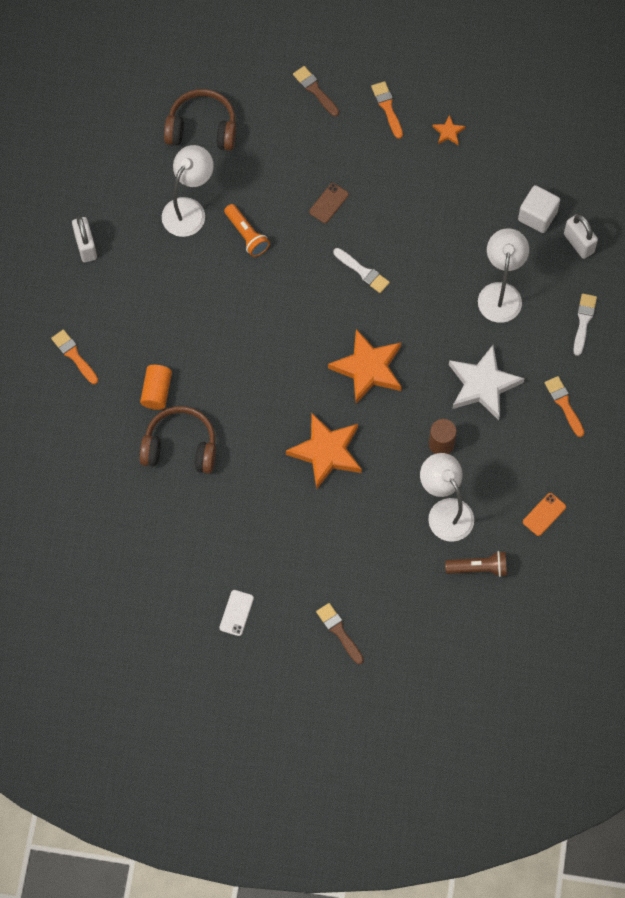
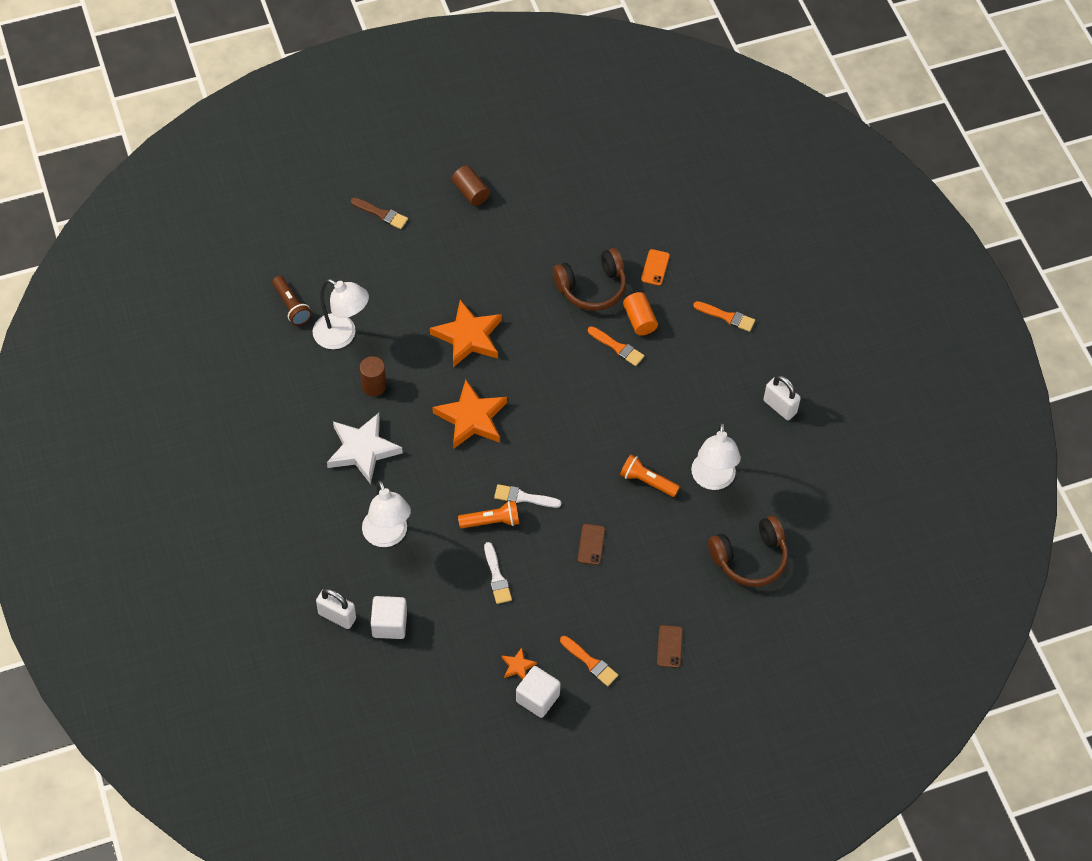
camera: 150 degrees right, 10 degrees down
white phone [219,590,254,636] -> brown cylinder [452,165,490,206]
brown brush [293,66,339,117] -> brown phone [657,625,683,668]
brown flashlight [445,551,507,577] -> brown flashlight turned 90 degrees counterclockwise [272,276,312,326]
orange phone [523,493,566,536] -> orange phone moved to [641,249,670,285]
orange brush [545,376,584,437] -> orange brush moved to [588,326,644,366]
white brush [573,293,597,356] -> white brush moved to [484,542,512,604]
none -> orange flashlight [458,501,519,528]
none -> white cube [516,666,561,718]

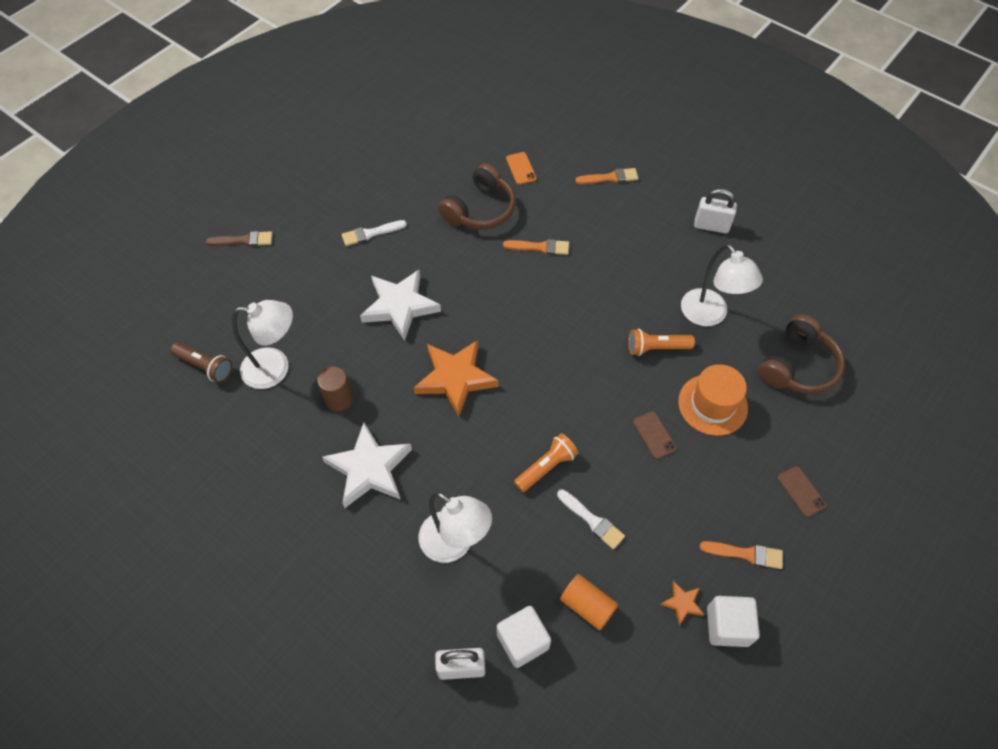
camera: 30 degrees left, 0 degrees up
orange star [430,300,502,367] -> white star [360,269,441,341]
brown cylinder [452,165,490,206] -> none
white brush [494,484,562,508] -> white brush moved to [342,220,407,246]
orange cylinder [623,292,658,335] -> orange cylinder moved to [560,574,618,631]
none -> orange hat [678,364,748,436]

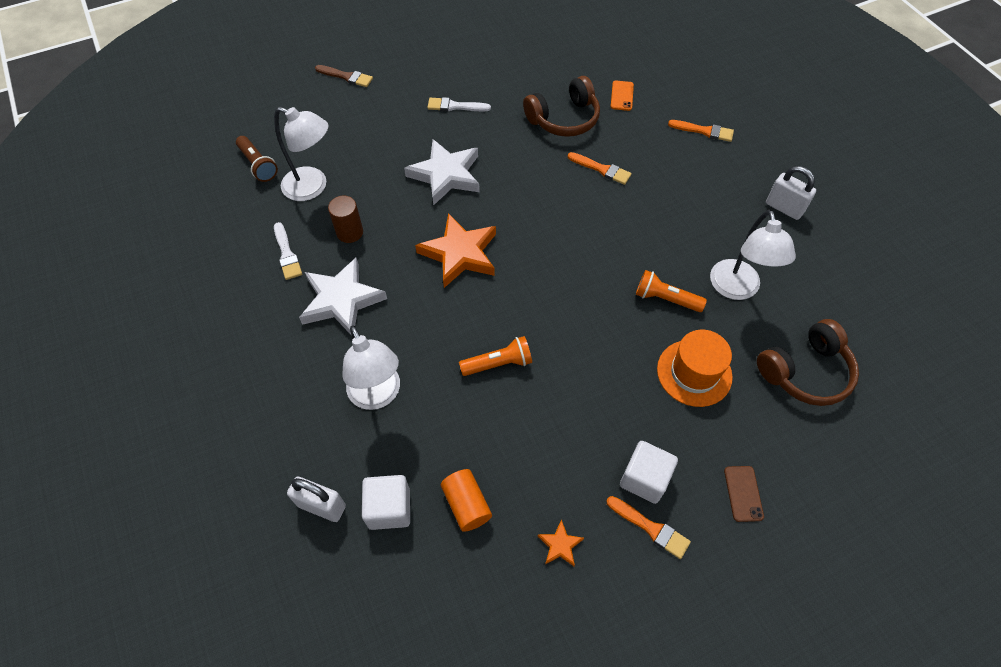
camera: 25 degrees right, 0 degrees up
white brush [557,489,625,550] -> white brush moved to [274,222,302,280]
brown phone [633,411,677,459] -> none
white cube [707,596,760,647] -> white cube moved to [620,441,678,504]

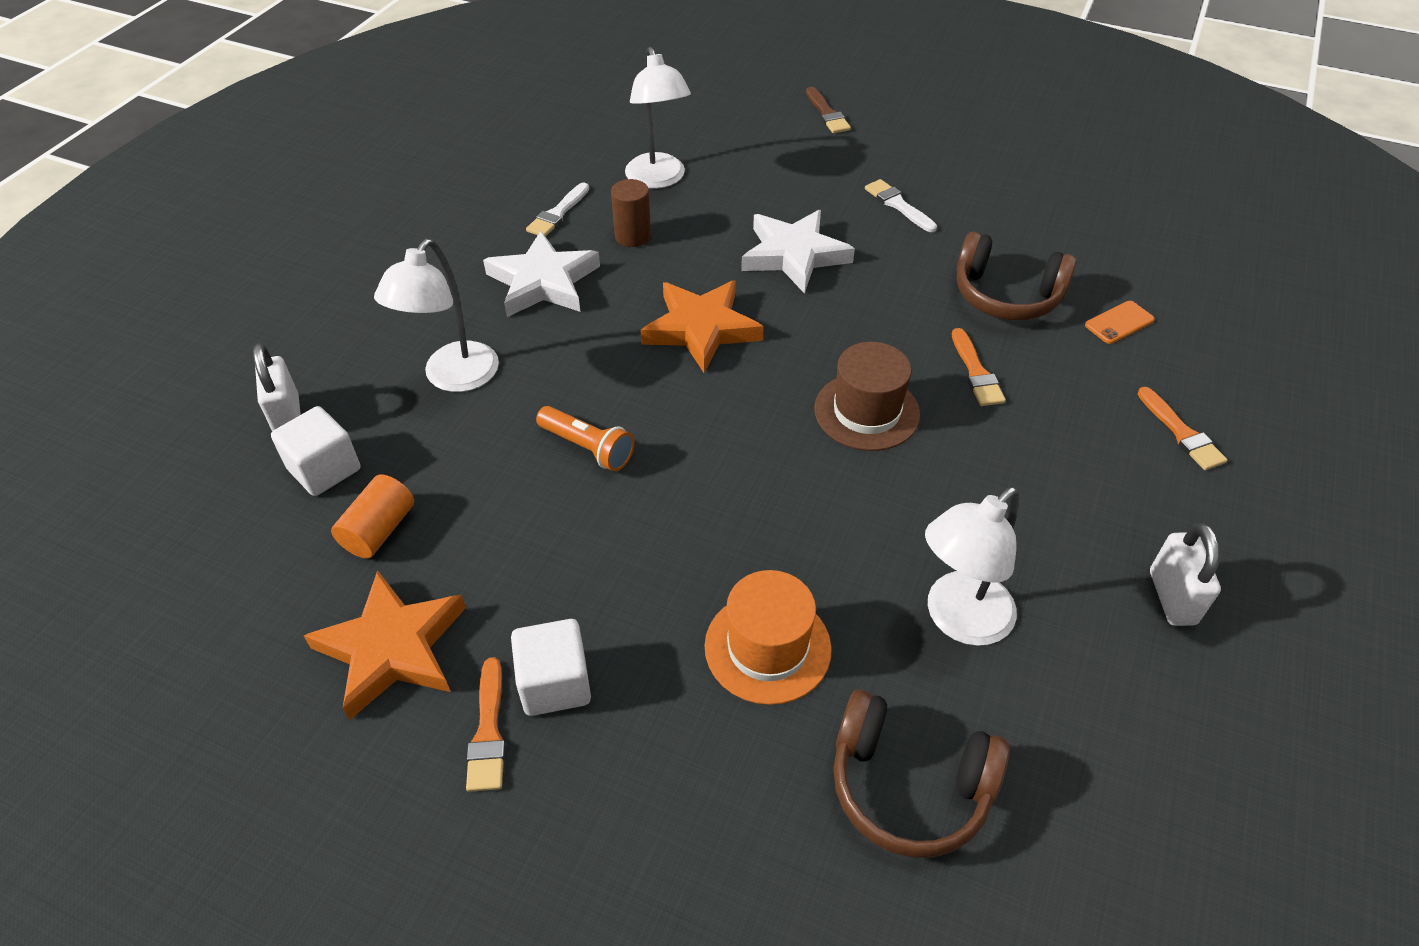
camera: 50 degrees right, 10 degrees down
brown flashlight [236,136,278,182] -> none
orange star [538,519,584,566] -> orange star [304,570,466,720], size x2.25
orange flashlight [636,270,707,312] -> none
brown phone [724,466,764,522] -> none
none -> brown hat [814,342,920,451]

